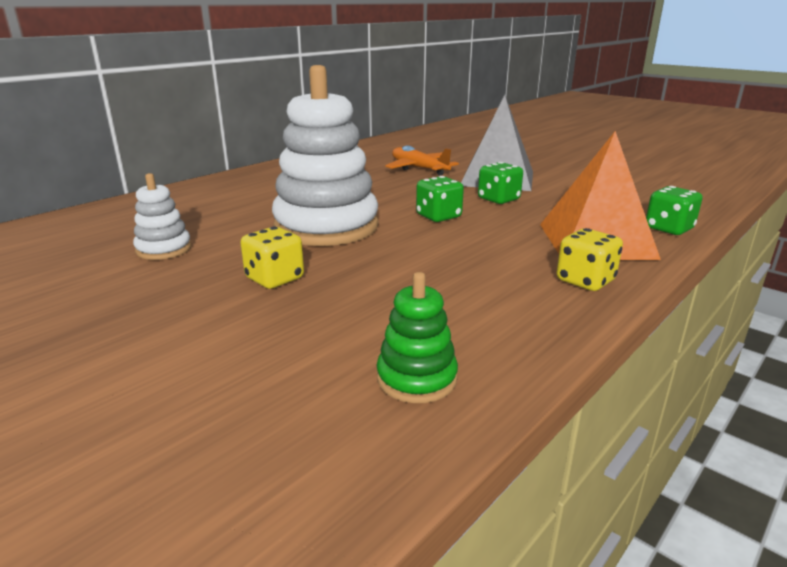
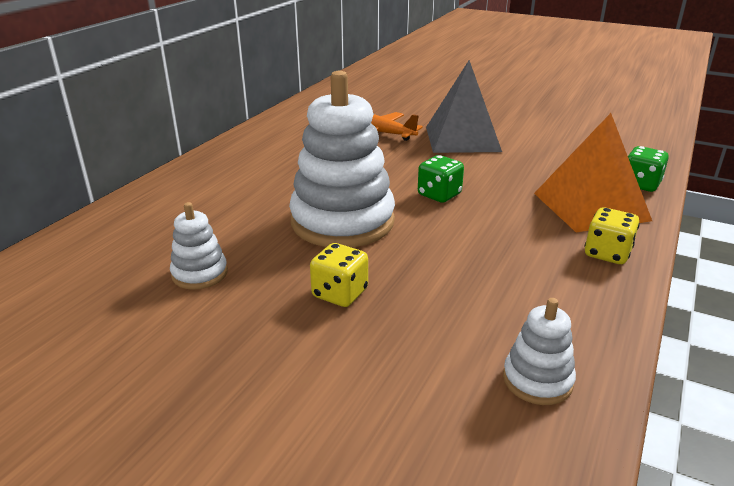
camera: 15 degrees left, 5 degrees up
green stacking toy [377,272,458,403] -> white stacking toy [503,298,576,405]
green dice [478,162,523,204] -> none

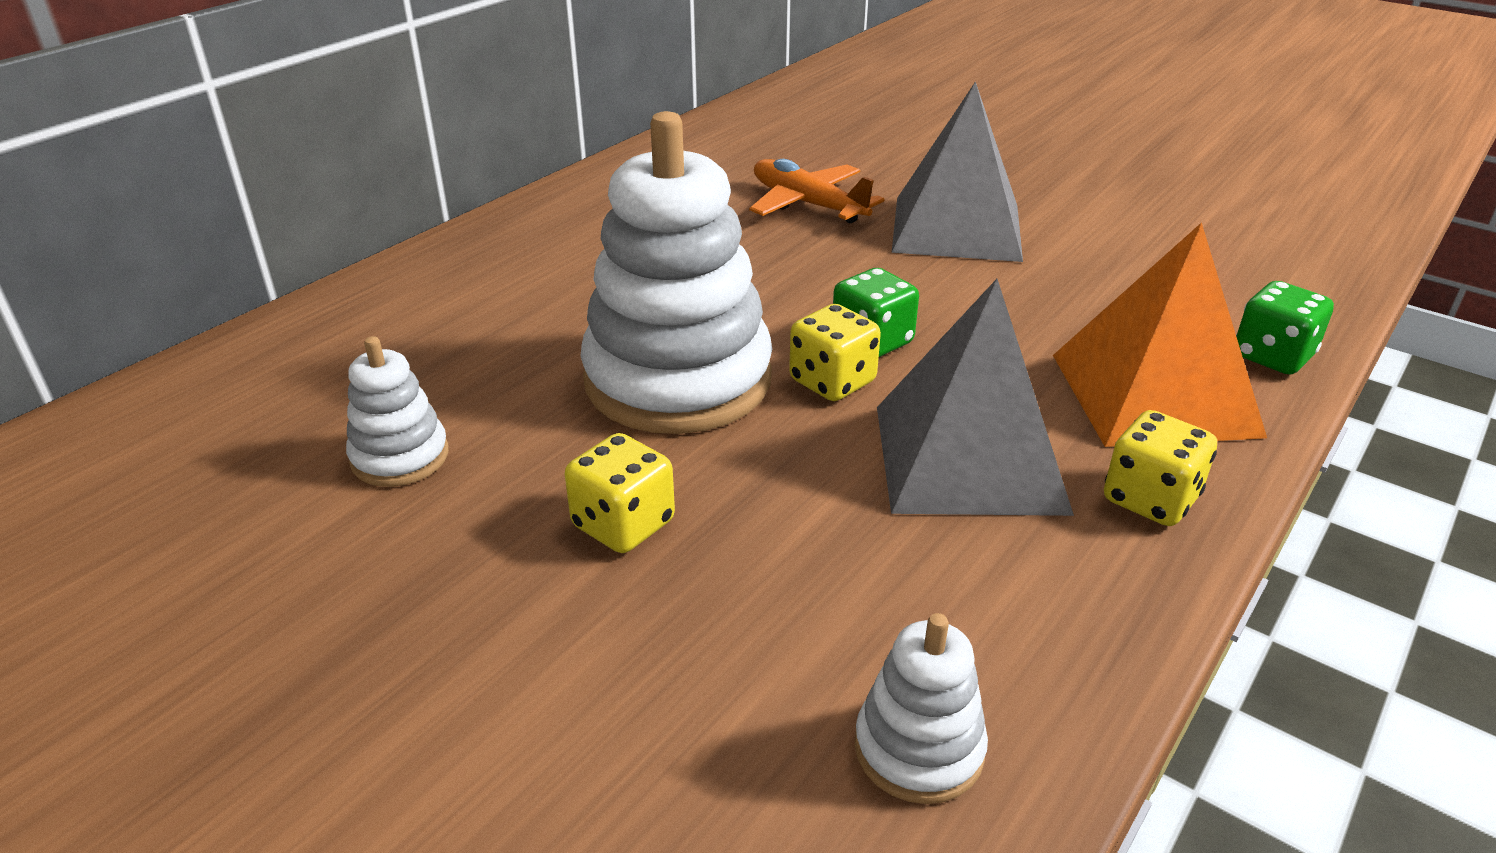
camera: 10 degrees right, 5 degrees up
none -> yellow dice [789,304,881,401]
none -> grey pyramid [877,279,1074,516]

